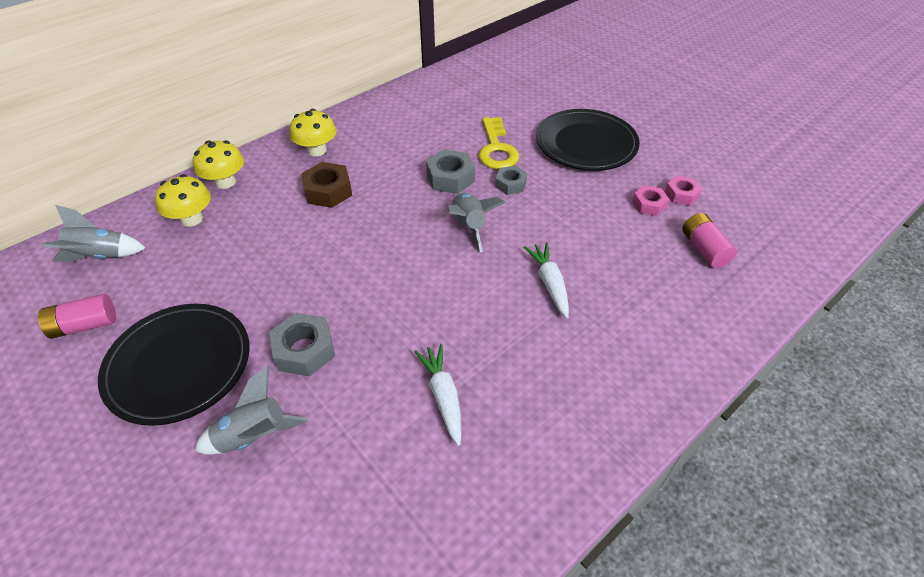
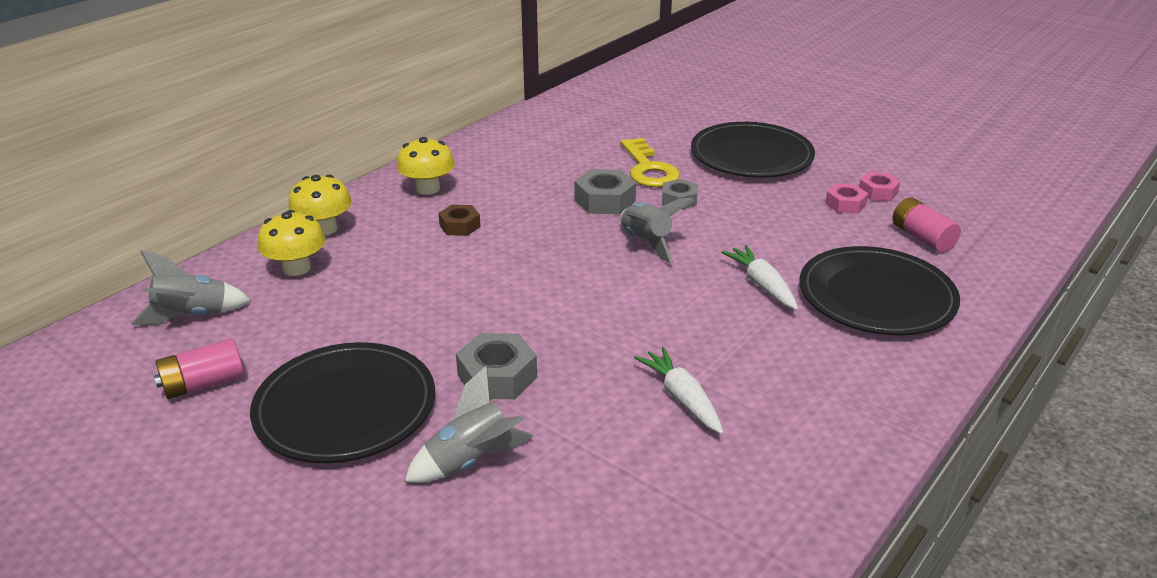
camera: 10 degrees left, 15 degrees down
brown nut [301,162,352,208] -> brown nut [438,204,481,236], size x0.65
none -> black plate [800,246,960,335]

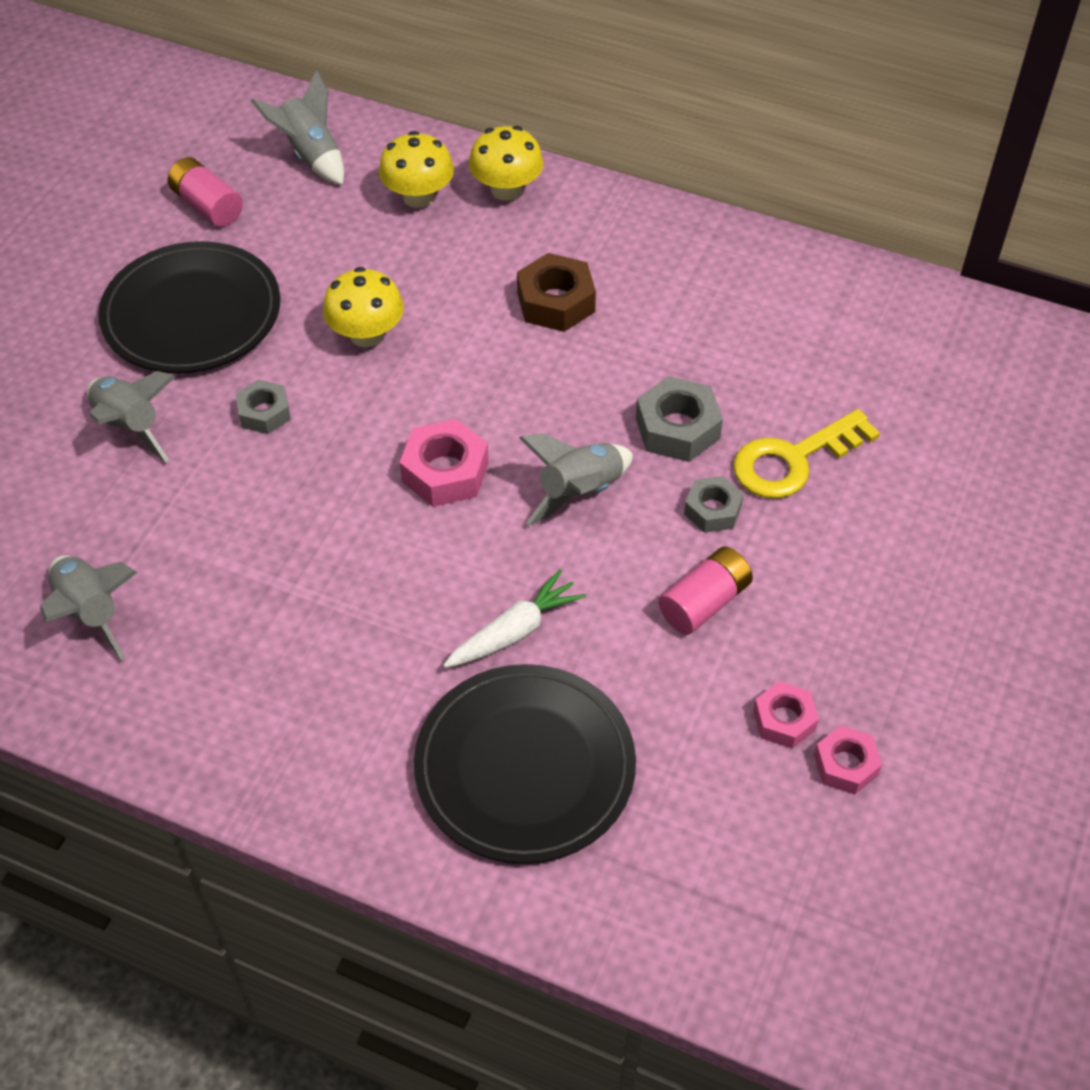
camera: 75 degrees right, 20 degrees up
yellow mushroom [397,137,455,195] -> yellow mushroom moved to [323,267,404,347]
brown nut [438,204,481,236] -> brown nut [517,253,596,332], size x1.54
grey nut [456,333,537,399] -> grey nut [236,379,291,434], size x0.65
white carrot [634,347,723,434] -> none
black plate [691,122,815,178] -> none
pink battery [893,197,961,253] -> pink battery moved to [659,547,753,635]
none -> grey rocket [40,555,138,661]
none -> pink nut [399,419,489,507]

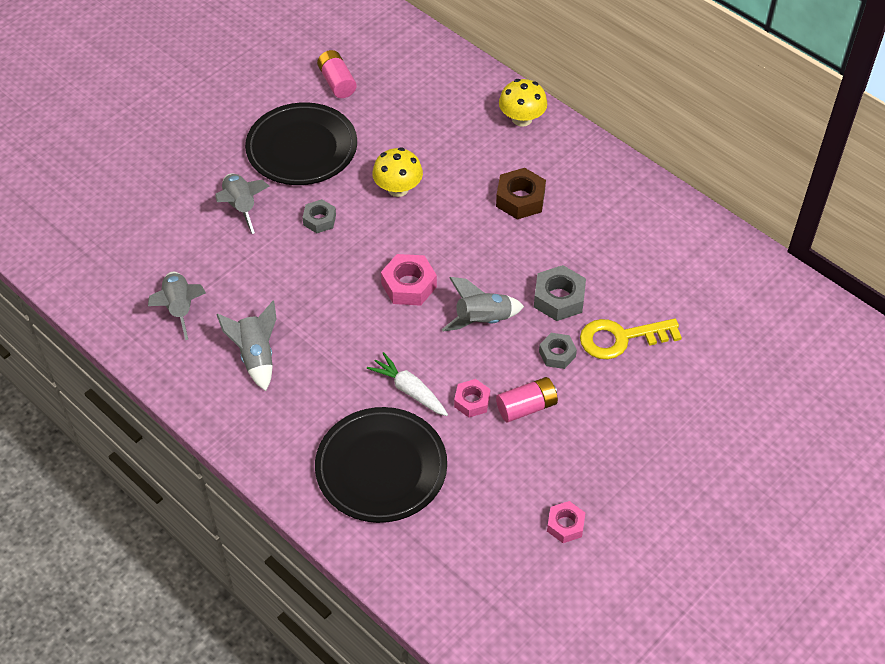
camera: 20 degrees right, 0 degrees up
grey rocket [251,70,344,185] -> grey rocket moved to [216,301,277,391]
yellow mushroom [379,131,454,208] -> none
white carrot [443,569,586,668] -> white carrot turned 120 degrees counterclockwise [367,352,448,416]
pink nut [753,681,819,749] -> pink nut moved to [454,379,491,418]

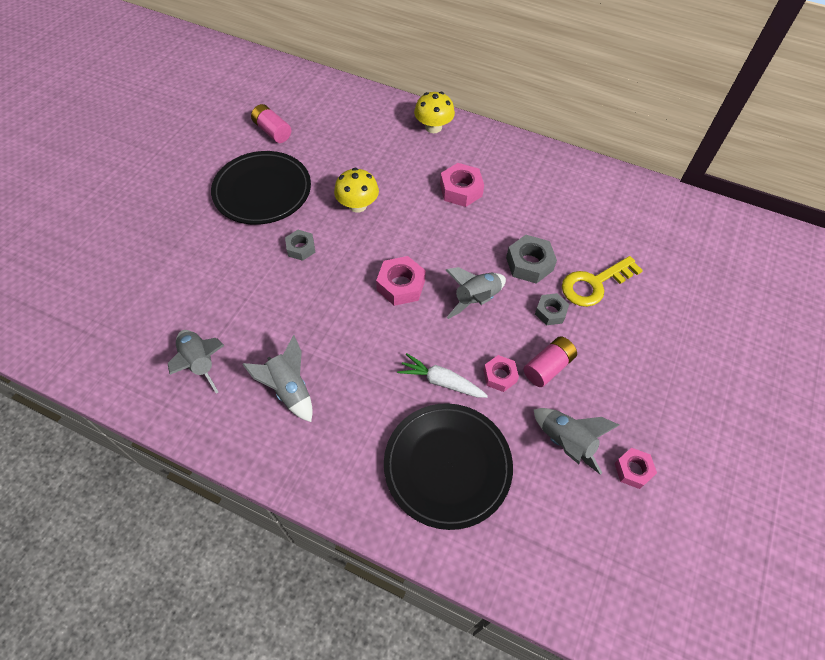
camera: 20 degrees left, 5 degrees up
grey rocket [215,173,269,234] -> grey rocket moved to [534,408,619,475]
brown nut [496,168,546,220] -> pink nut [440,163,484,207]

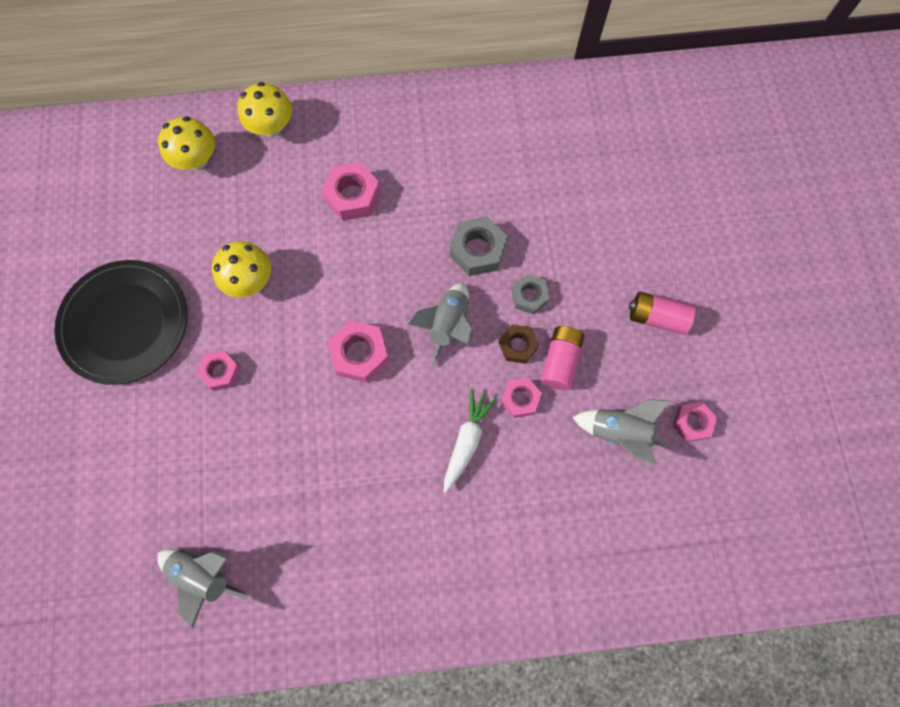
camera: 30 degrees left, 15 degrees up
grey rocket [242,335,313,422] -> none
pink battery [251,104,291,143] -> pink battery moved to [629,292,695,335]
grey nut [285,230,315,261] -> pink nut [197,350,241,391]
black plate [384,403,513,530] -> none
white carrot [397,353,488,398] -> white carrot turned 120 degrees clockwise [444,389,497,492]
yellow key [562,256,643,307] -> none
none -> yellow mushroom [158,117,215,170]
none -> brown nut [499,325,539,364]

